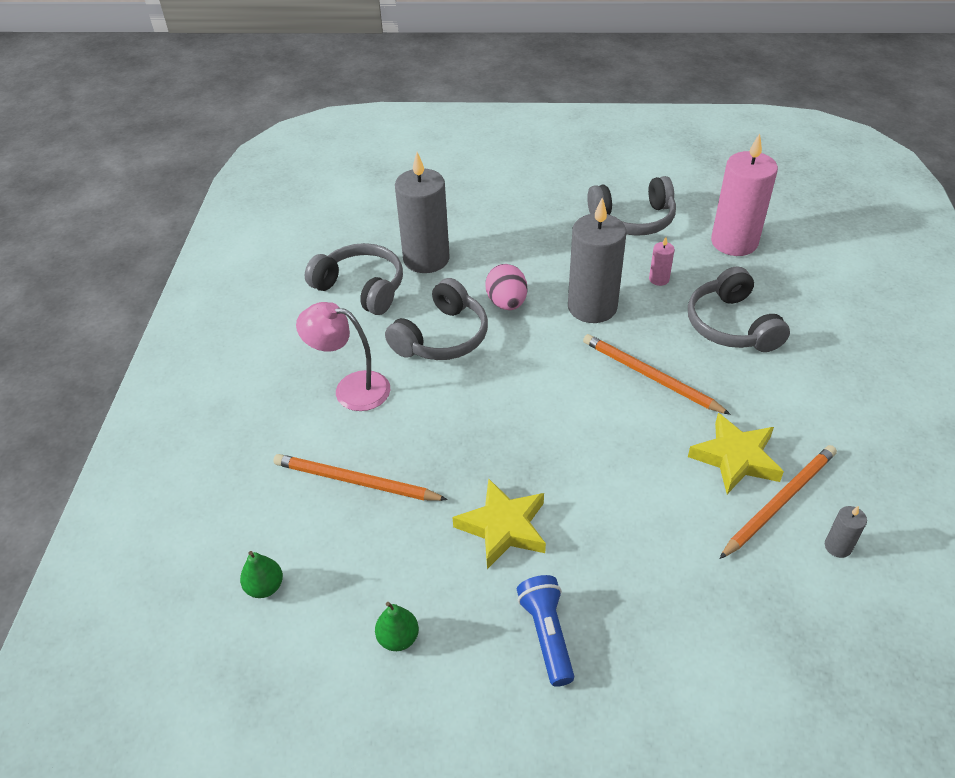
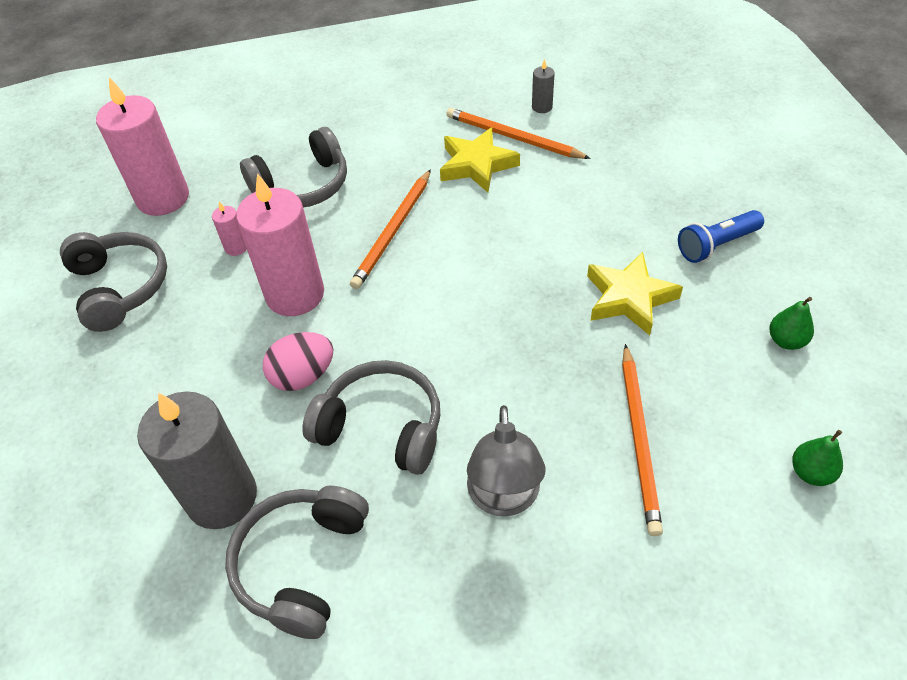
camera: 105 degrees left, 5 degrees up
pink lamp [296,302,390,411] -> grey lamp [467,405,545,517]
grey candle [568,197,626,323] -> pink candle [236,173,324,316]

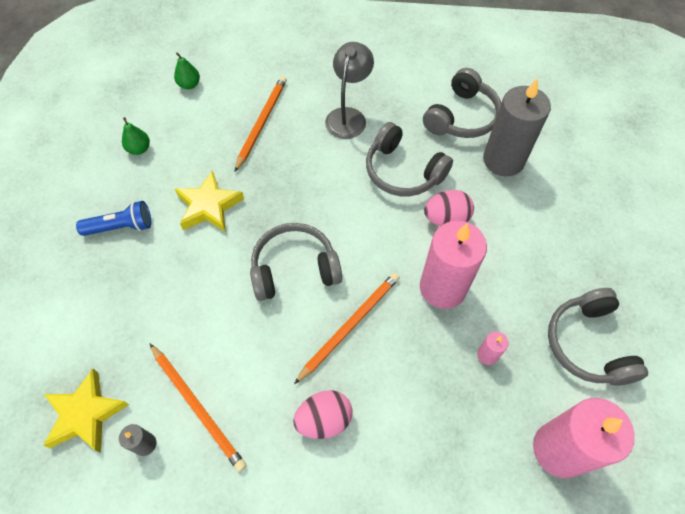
camera: 165 degrees left, 10 degrees up
grey headphones [240,127,347,207] -> grey headphones moved to [250,223,342,301]
yellow star [440,127,520,192] -> yellow star moved to [43,368,129,453]
none -> pink egg [293,390,353,439]

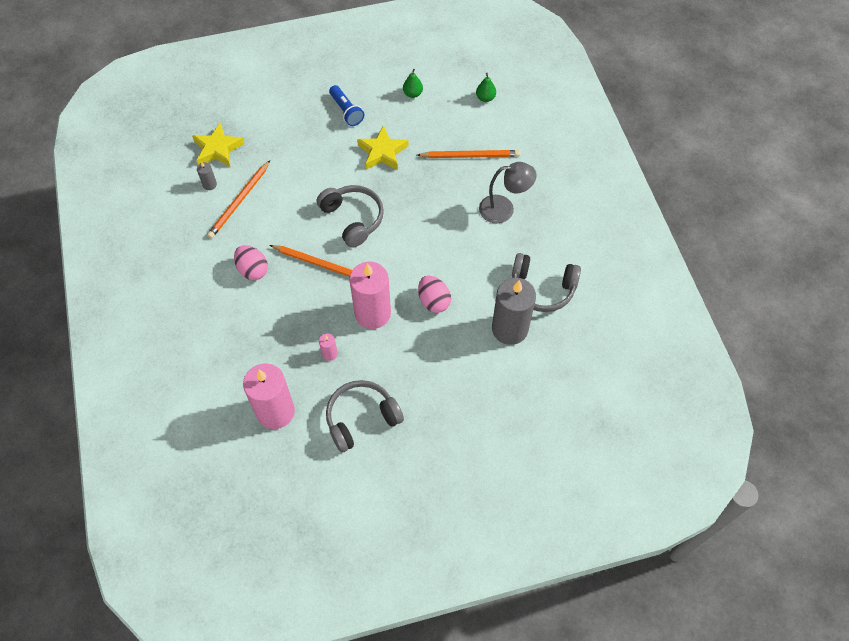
camera: 70 degrees right, 0 degrees up
grey headphones [366,122,453,196] -> none

